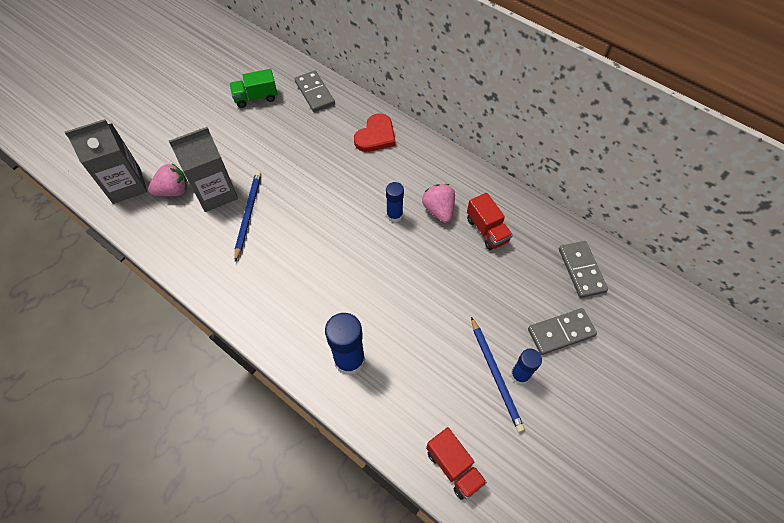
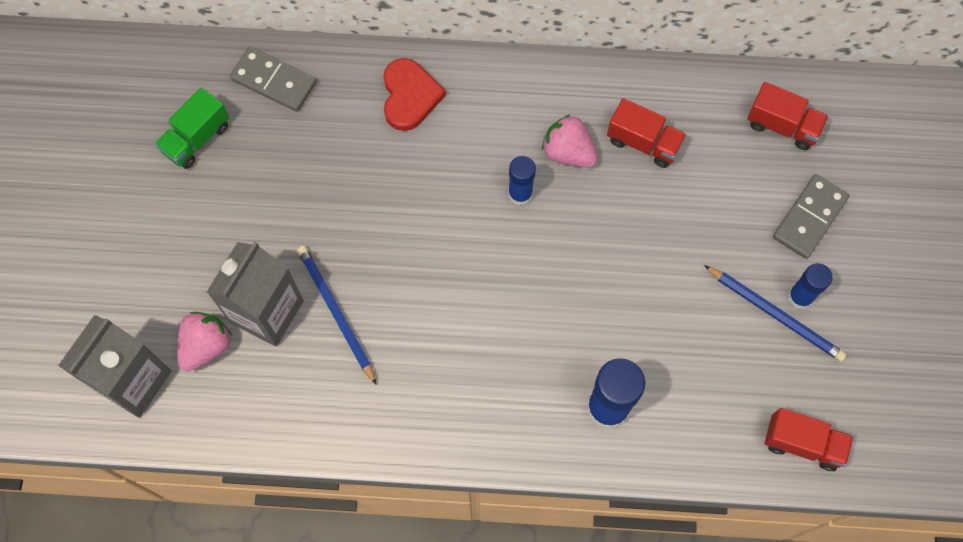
camera: 35 degrees left, 10 degrees up
grey domino [559,241,608,298] -> red truck [747,82,829,150]

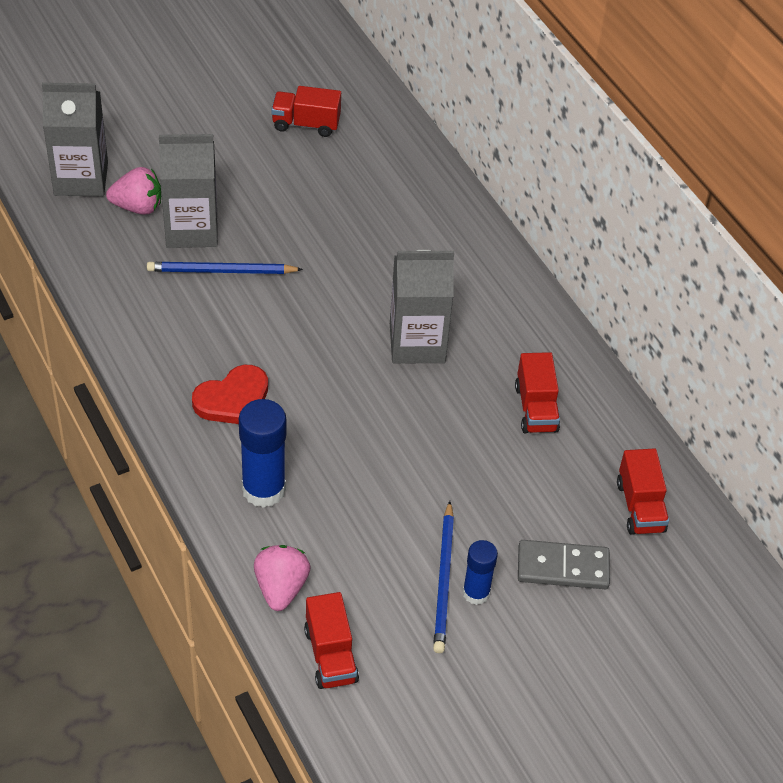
camera: 55 degrees right, 20 degrees down
green truck [155,87,229,169] -> red truck [271,86,341,137]
grey domino [230,47,317,112] -> none
blue pencil [297,246,377,385] -> blue pencil turned 120 degrees counterclockwise [147,262,303,274]
red heart [383,58,446,131] -> red heart moved to [192,365,268,424]
blue glue stick [508,156,536,205] -> grey carton [390,250,454,364]
pink strawberry [542,114,598,167] -> pink strawberry moved to [254,545,311,611]

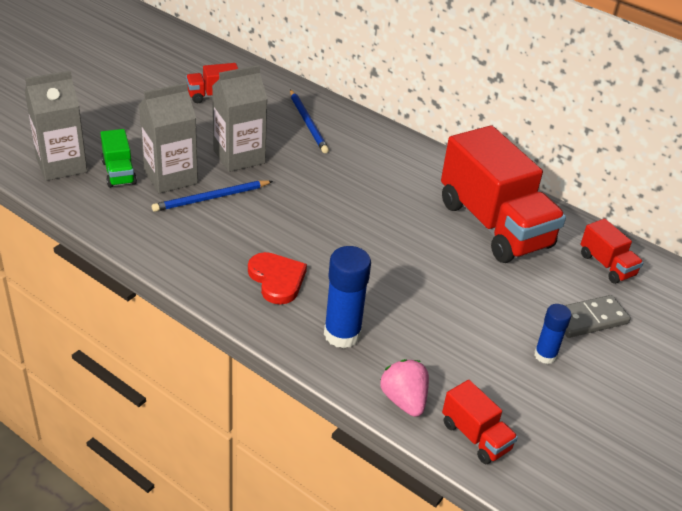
camera: 25 degrees left, 10 degrees down
pink strawberry [106,167,161,215] -> green truck [101,129,137,188]
red heart [192,365,268,424] -> red heart turned 60 degrees counterclockwise [248,252,307,304]
grey carton [390,250,454,364] -> grey carton moved to [212,65,267,172]
blue pencil [433,501,454,653] -> blue pencil moved to [290,89,329,153]
red truck [515,352,560,433] -> red truck [441,125,566,263], size x2.21

